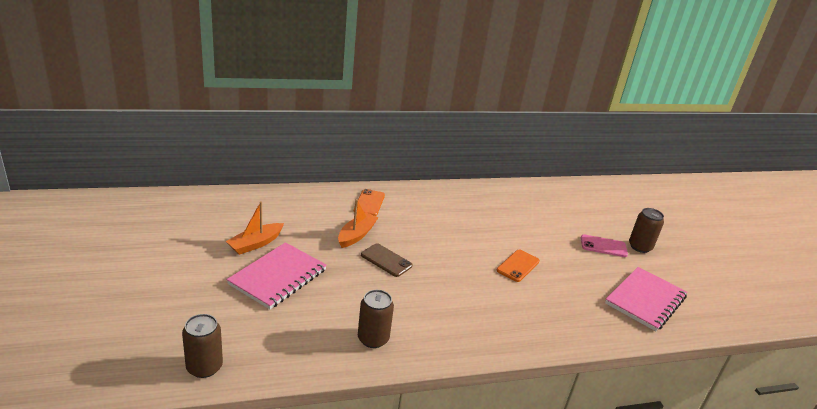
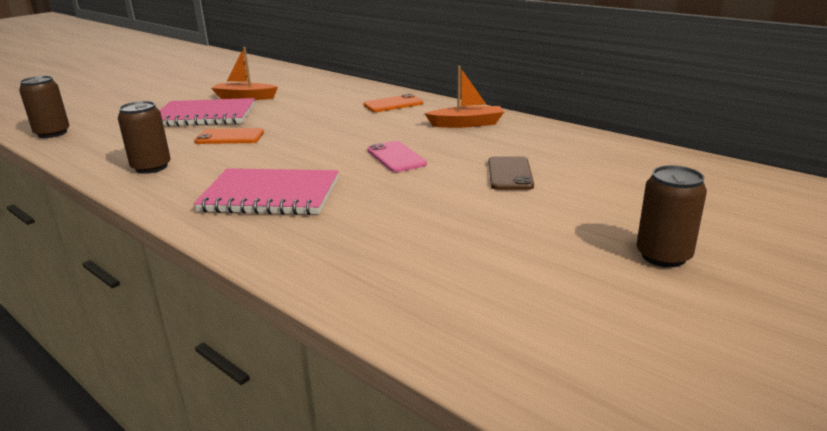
camera: 60 degrees right, 5 degrees down
orange boat [338,199,379,248] -> orange boat moved to [424,66,504,128]
brown phone [361,244,413,277] -> brown phone moved to [488,156,534,190]
orange phone [497,249,540,282] -> orange phone moved to [194,128,264,144]
pink phone [581,235,628,257] -> pink phone moved to [367,141,427,172]
pink notebook [605,267,687,331] -> pink notebook moved to [194,168,339,215]

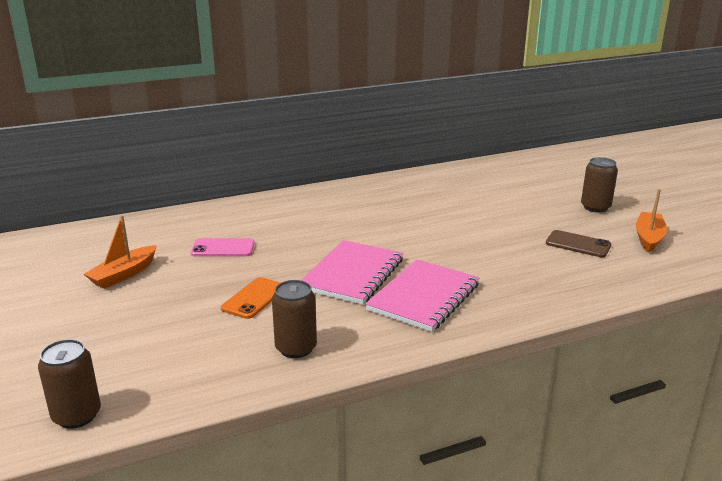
camera: 65 degrees left, 0 degrees up
pink notebook [160,98,255,126] -> pink notebook moved to [301,240,403,305]
orange phone [363,94,423,112] -> none
pink phone [367,141,427,172] -> pink phone moved to [191,238,255,256]
orange boat [424,66,504,128] -> orange boat moved to [636,189,667,253]
brown phone [488,156,534,190] -> brown phone moved to [546,230,611,257]

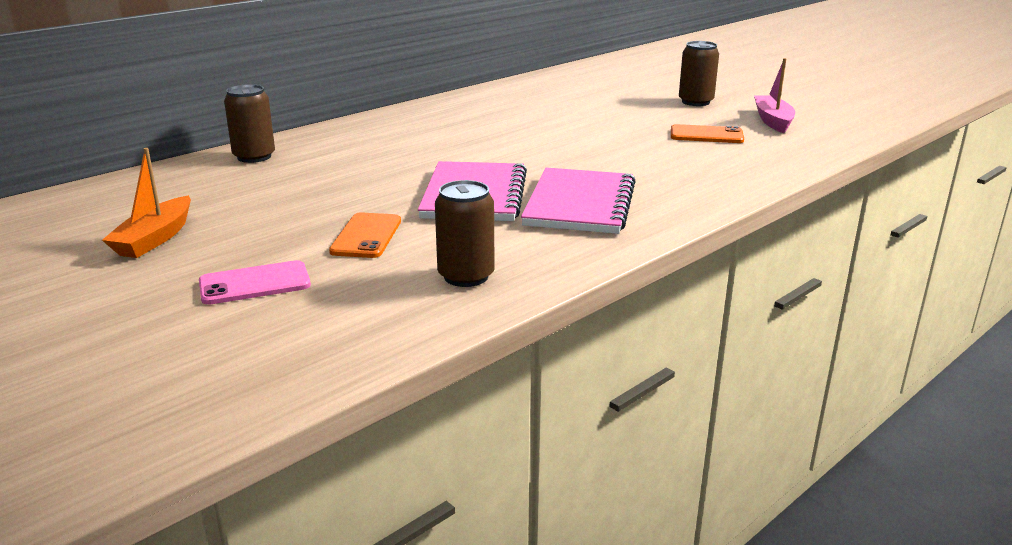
camera: 20 degrees left, 0 degrees up
brown can [38,339,101,429] -> brown can moved to [224,84,275,163]
pink phone [191,238,255,256] -> pink phone moved to [199,260,311,305]
brown phone [546,230,611,257] -> orange phone [671,124,744,143]
orange boat [636,189,667,253] -> pink boat [754,58,795,133]

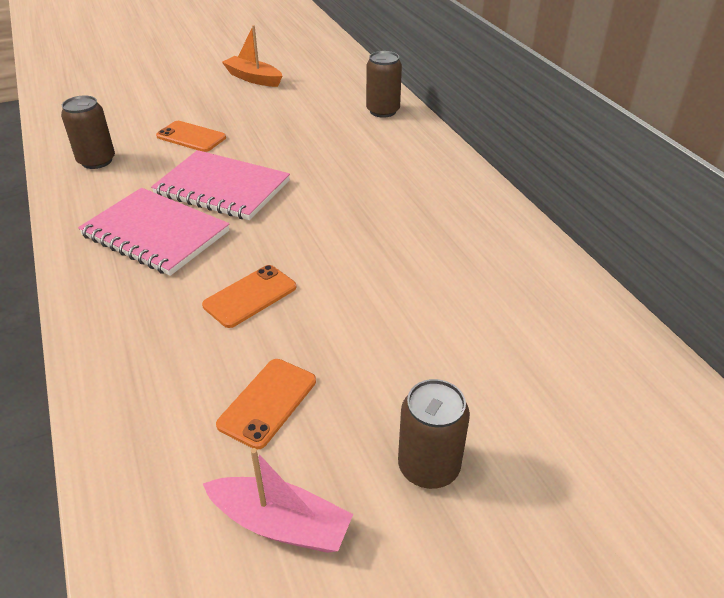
camera: 110 degrees right, 15 degrees up
pink phone [199,260,311,305] -> none
none -> orange phone [202,265,296,328]

